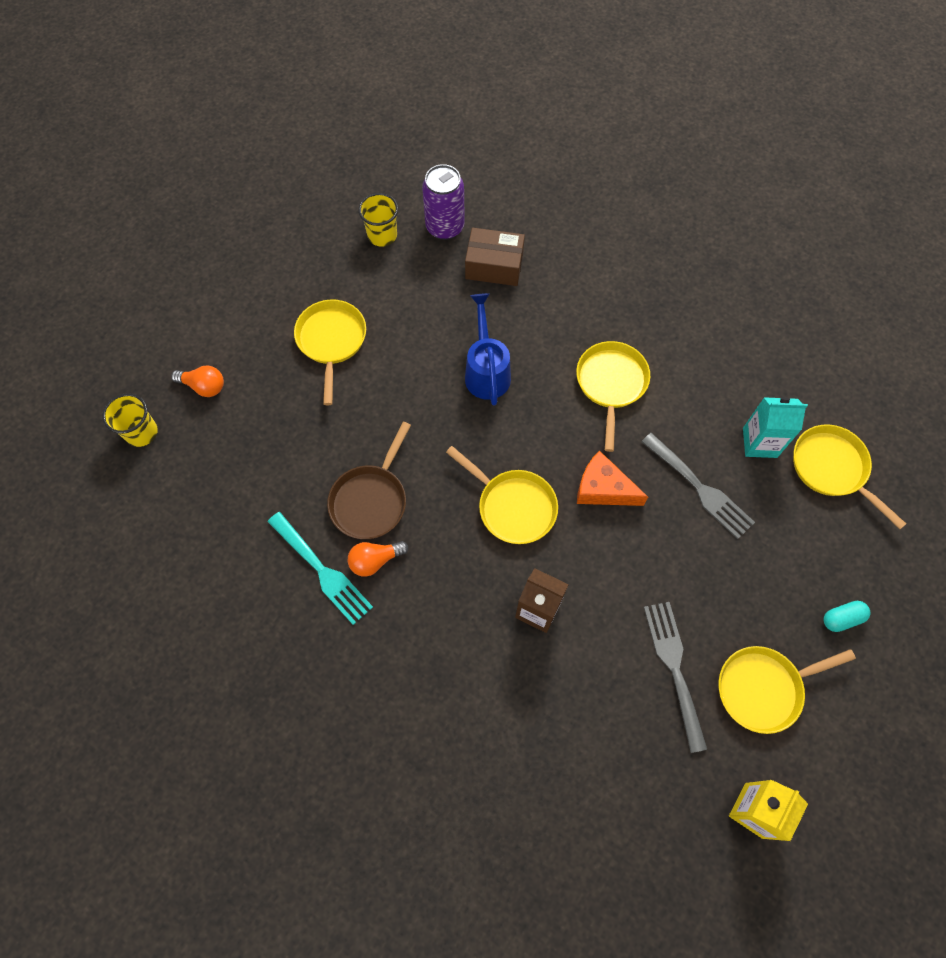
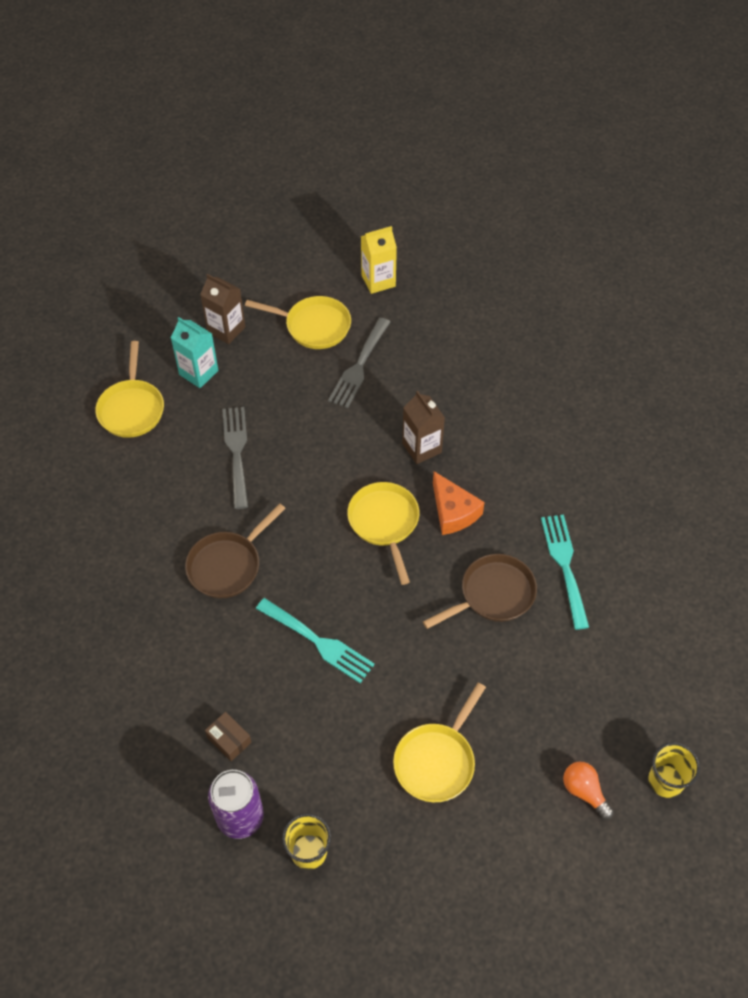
camera: 145 degrees left, 10 degrees down
orange light bulb [348,541,408,577] -> none
brown box [465,228,525,286] -> brown box [205,712,252,761], size x0.59
blue watering can [465,293,511,406] -> turquoise fork [256,598,375,683]
yellow pan [576,341,650,452] -> brown pan [185,503,286,598]
orange cheese [577,450,648,506] -> orange cheese moved to [433,471,485,535]
turquoise carton [743,397,808,458] -> turquoise carton moved to [171,317,219,388]
turquoise capsule [823,601,871,632] -> brown carton [200,274,245,344]

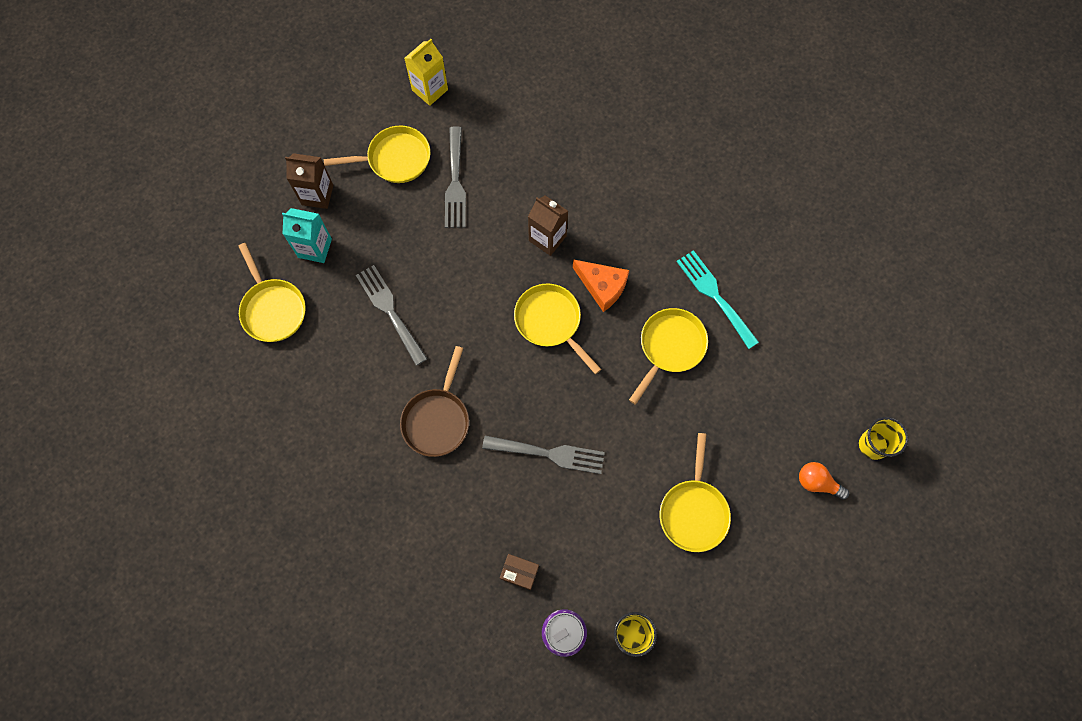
camera: 25 degrees left, 15 degrees up
turquoise fork [256,598,375,683] -> grey fork [482,436,605,474]
brown pan [423,554,537,629] -> yellow pan [629,308,708,405]

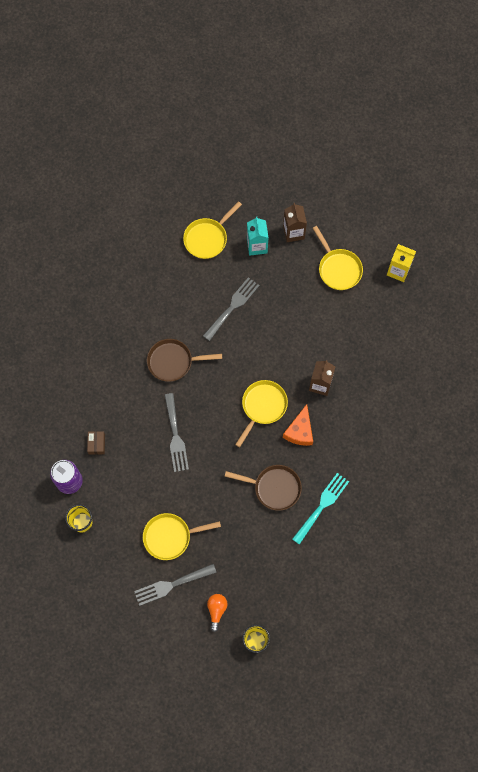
camera: 70 degrees right, 0 degrees up
grey fork [445,126,466,228] -> grey fork moved to [134,564,217,606]
yellow pan [629,308,708,405] -> brown pan [225,465,302,511]

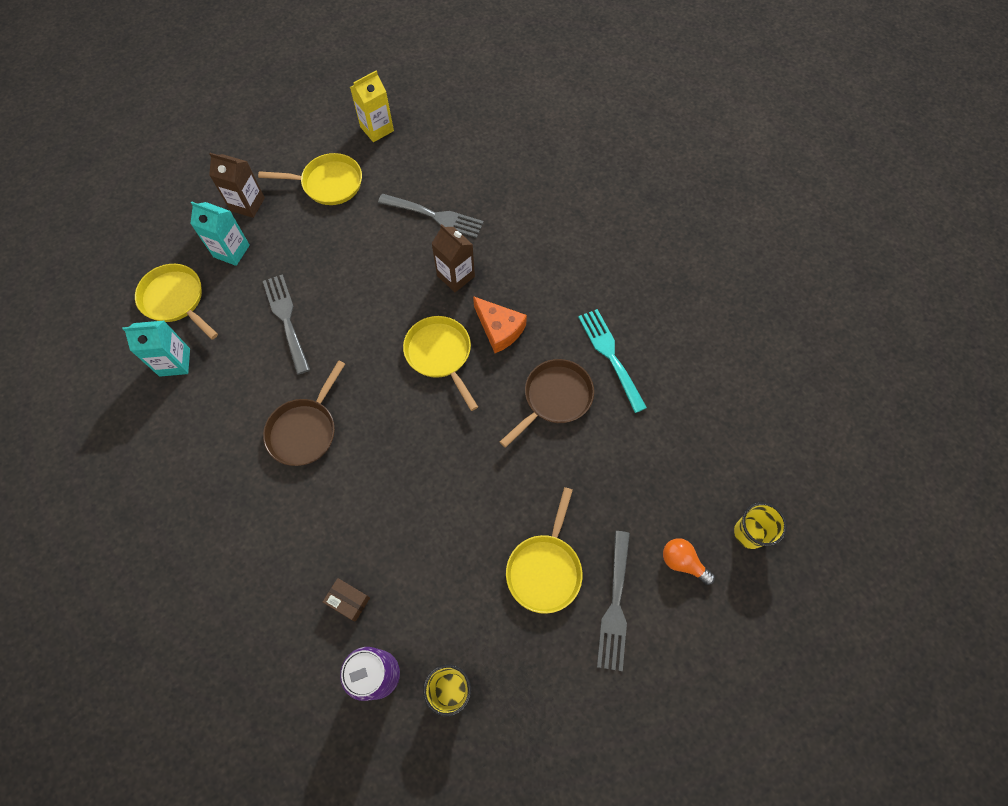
camera: 60 degrees left, 5 degrees down
grey fork [165,393,189,472] -> grey fork moved to [378,194,484,238]
yellow pan [183,201,242,259] -> yellow pan turned 150 degrees clockwise [135,264,218,339]
none -> turquoise carton [122,321,190,377]

